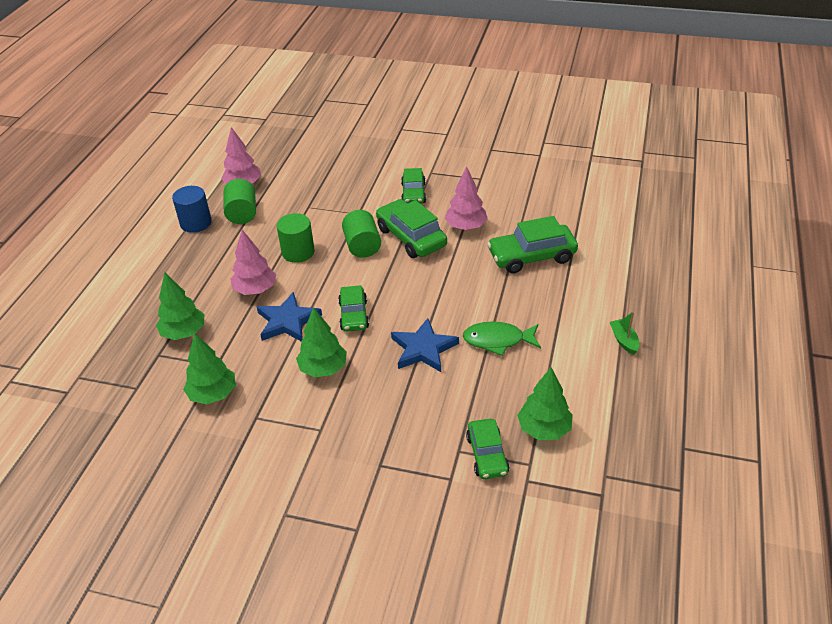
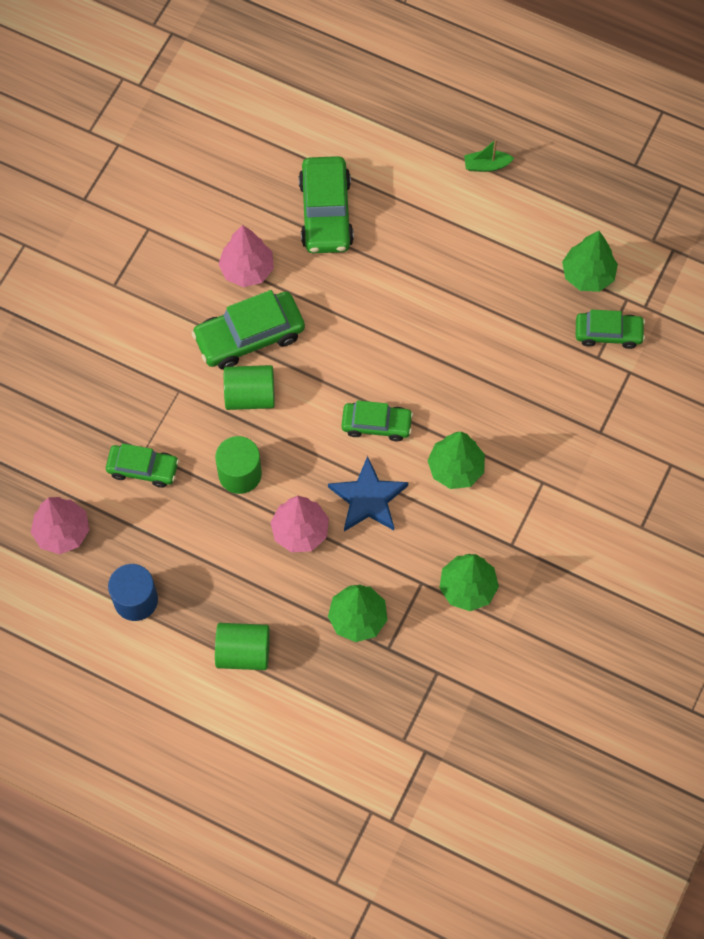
camera: 80 degrees left, 25 degrees up
green cylinder [224,179,256,224] -> green cylinder moved to [215,623,270,670]
blue star [391,318,459,372] -> none
green car [401,168,426,204] -> green car moved to [106,443,179,488]
green fish [463,322,541,356] -> none

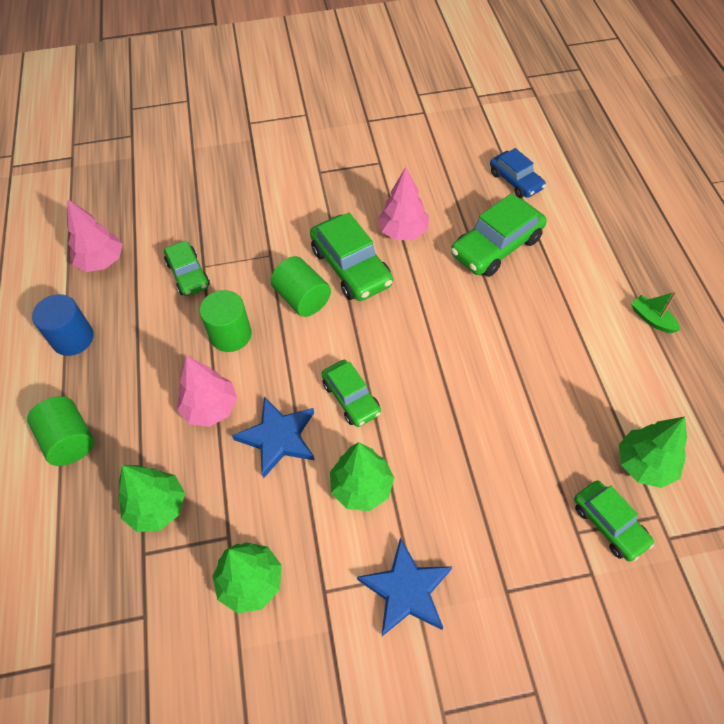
camera: 55 degrees right, 10 degrees down
green car [192,290,305,370] -> green car turned 150 degrees counterclockwise [310,213,393,301]
none -> blue star [357,538,452,636]
none -> blue car [490,148,546,198]

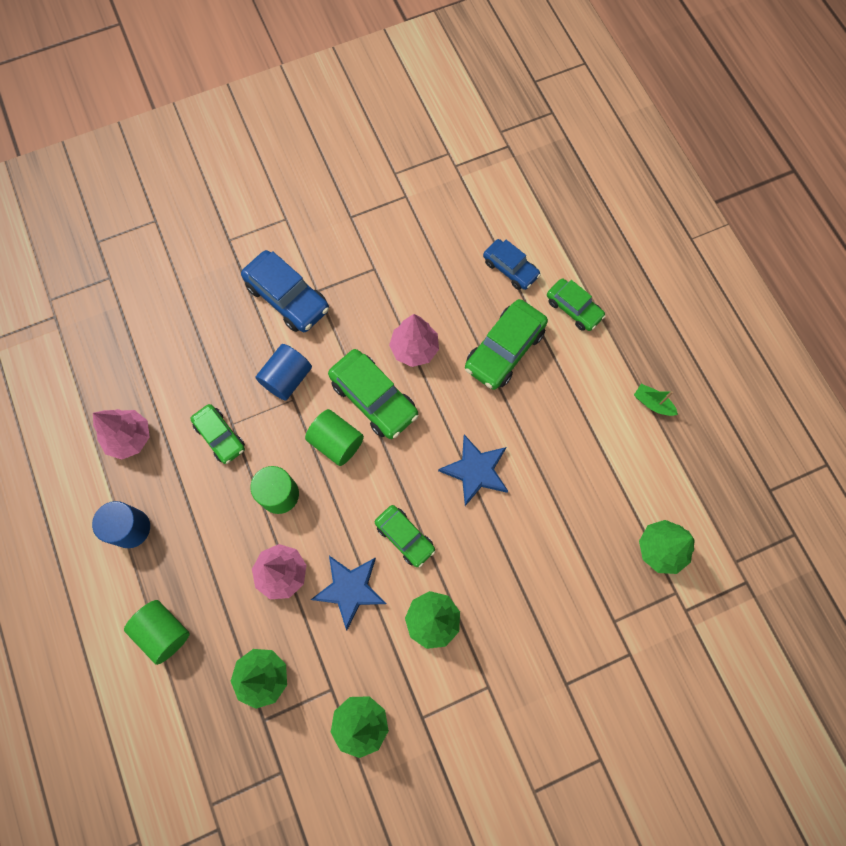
camera: 15 degrees left, 15 degrees up
blue star [357,538,452,636] -> blue star moved to [438,434,508,506]
green car [574,480,654,562] -> green car moved to [547,279,606,331]
none -> blue car [241,250,329,332]
none -> blue cylinder [256,344,312,401]

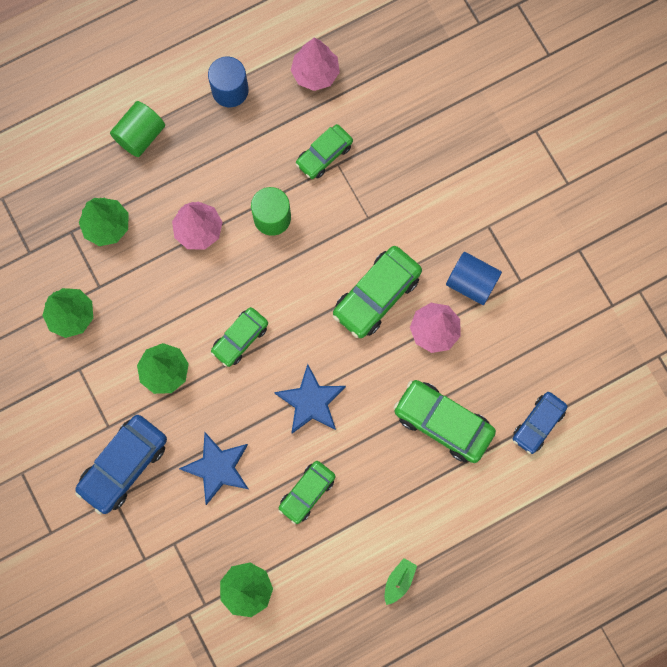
camera: 85 degrees right, 5 degrees up
blue car [241,250,329,332] -> blue car moved to [75,415,167,515]
blue cylinder [256,344,312,401] -> blue cylinder moved to [446,252,502,305]
green cylinder [305,409,364,466] -> none
blue star [311,556,386,630] -> blue star moved to [179,432,248,505]
green car [547,279,606,331] -> green car moved to [279,461,336,524]

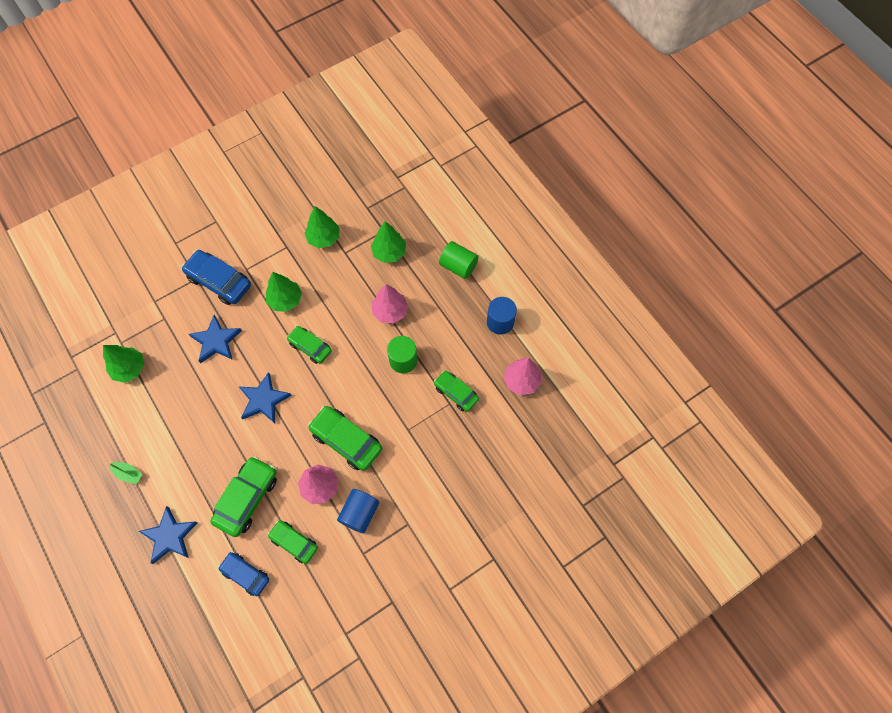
camera: 85 degrees right, 10 degrees down
green car [279,461,336,524] -> green car moved to [268,520,318,564]
none -> blue star [139,506,198,564]

